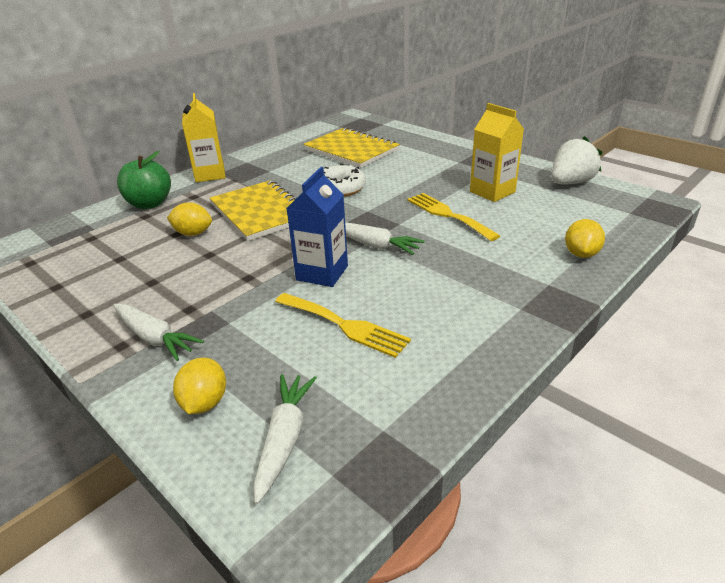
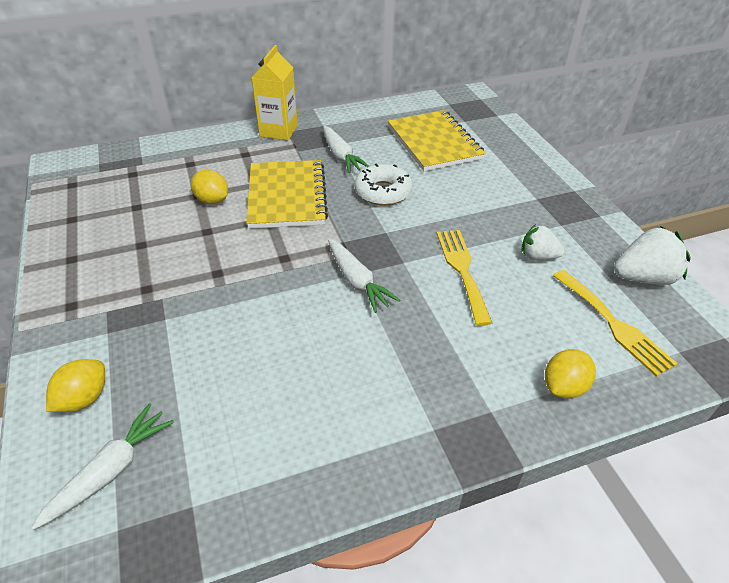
camera: 25 degrees right, 10 degrees up
white carrot [114,304,204,361] -> white carrot moved to [323,126,369,173]
green apple [117,151,171,209] -> none
yellow fork [275,293,411,358] -> yellow fork moved to [553,270,678,377]
blue carton [286,167,348,287] -> none
yellow carton [470,103,524,202] -> white strawberry [522,224,564,260]

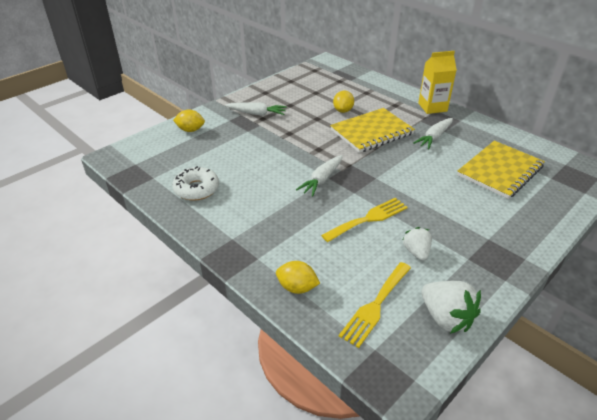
camera: 65 degrees right, 5 degrees down
white carrot [31,403,174,530] -> white carrot moved to [225,103,287,116]
white donut [355,164,412,206] -> white donut moved to [172,166,219,200]

